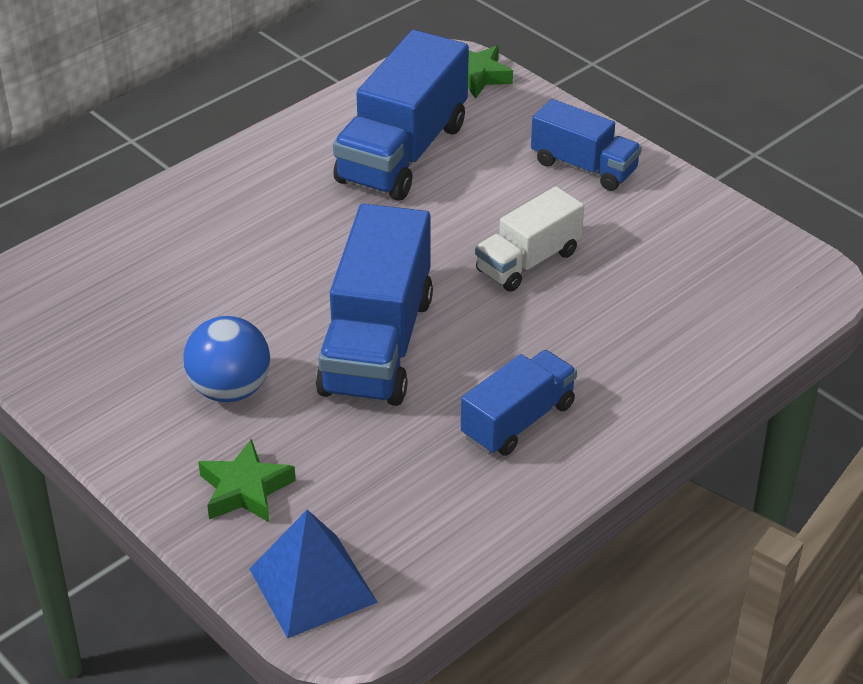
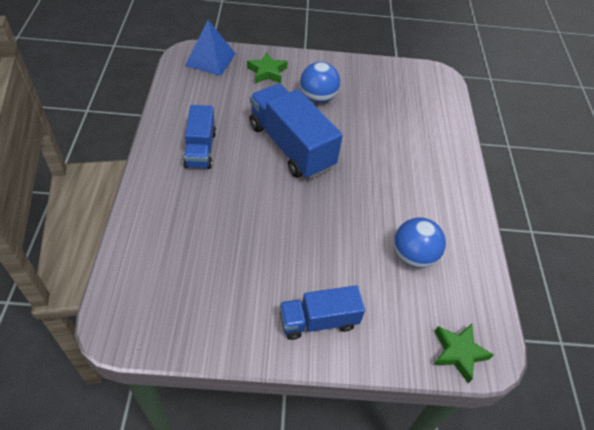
camera: 130 degrees right, 10 degrees up
blue truck [333,30,469,201] -> blue ball [394,217,446,268]
white truck [475,186,584,292] -> none

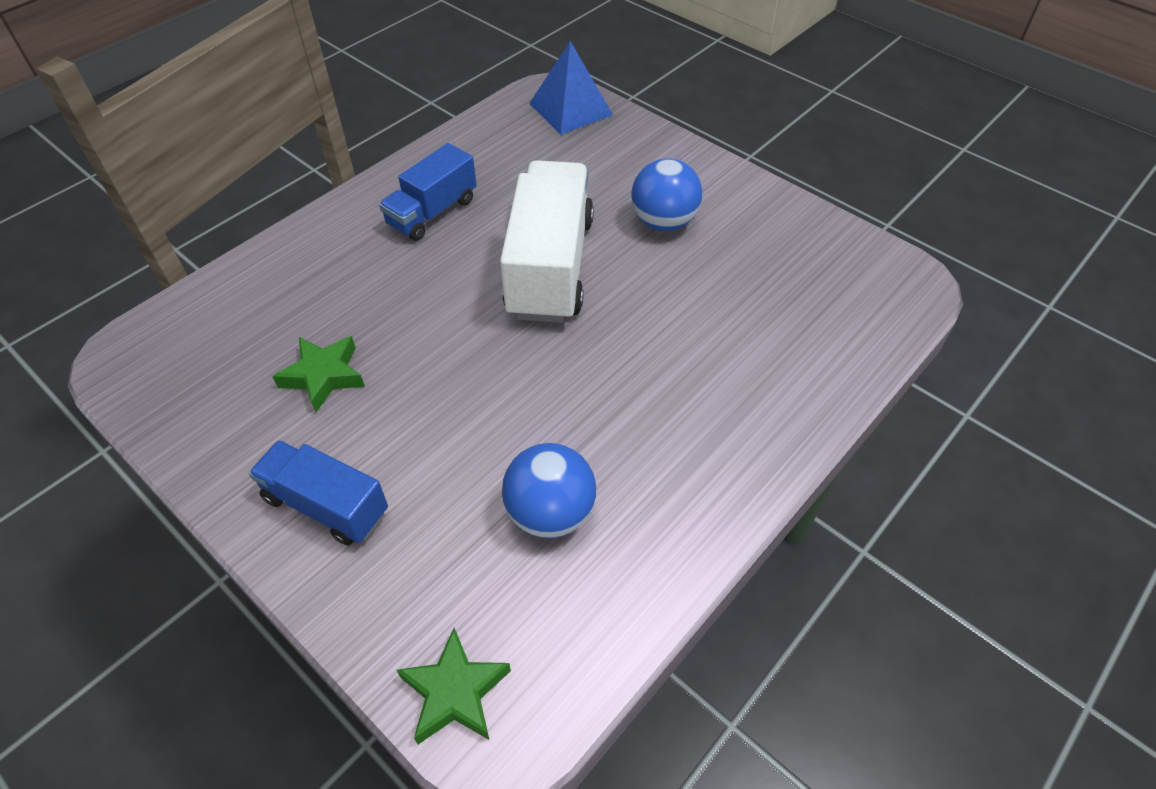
camera: 45 degrees right, 0 degrees up
green star [247,52,288,84] -> green star moved to [272,336,365,412]
blue truck [249,84,343,179] -> white truck [500,160,594,323]

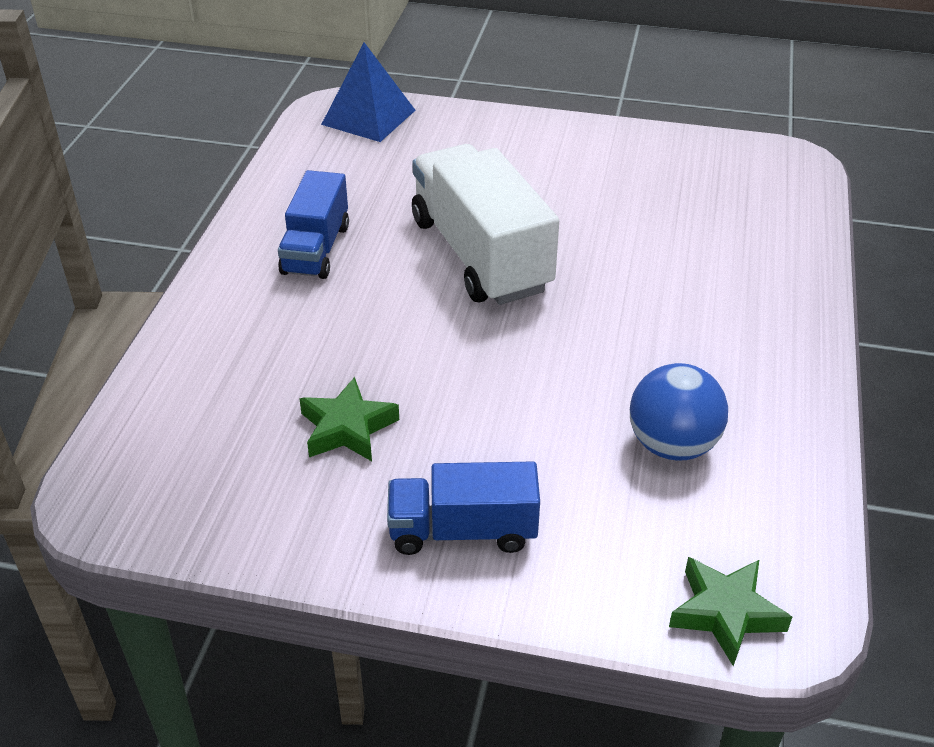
camera: 30 degrees left, 10 degrees down
blue ball [631,158,702,231] -> none

